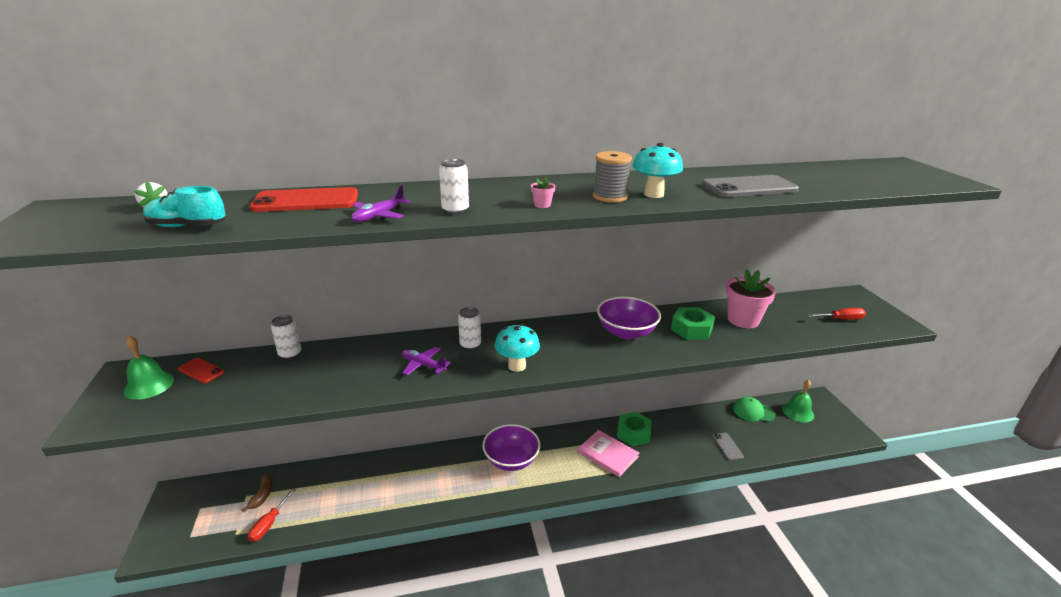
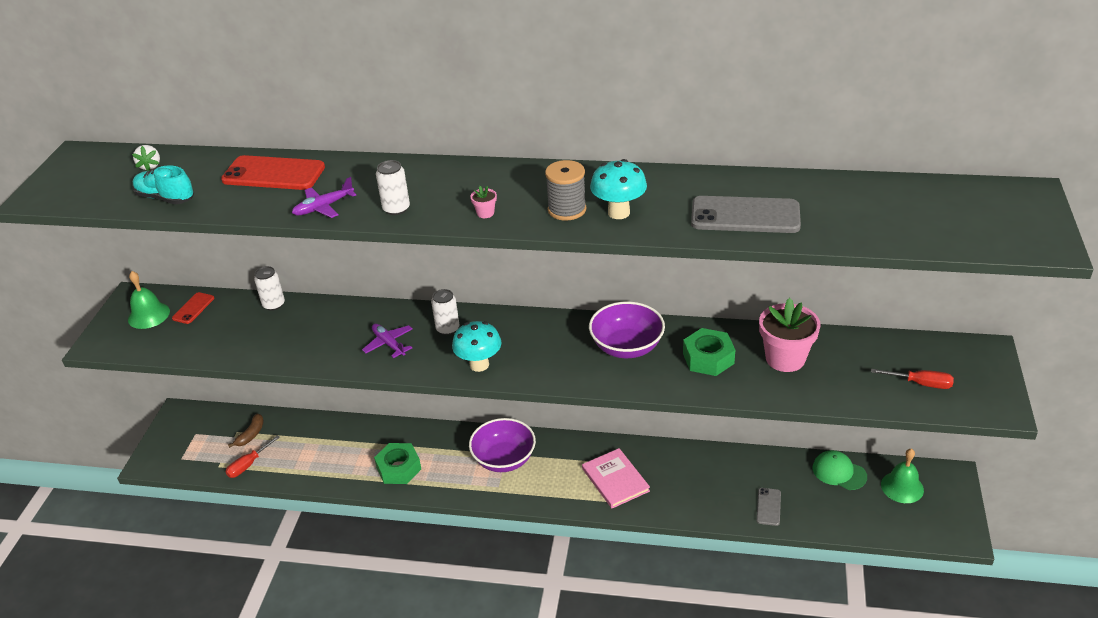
camera: 25 degrees right, 10 degrees up
red phone [178,358,224,384] -> red phone turned 60 degrees clockwise [172,292,214,324]
green nut [617,412,652,447] -> green nut moved to [374,443,421,484]

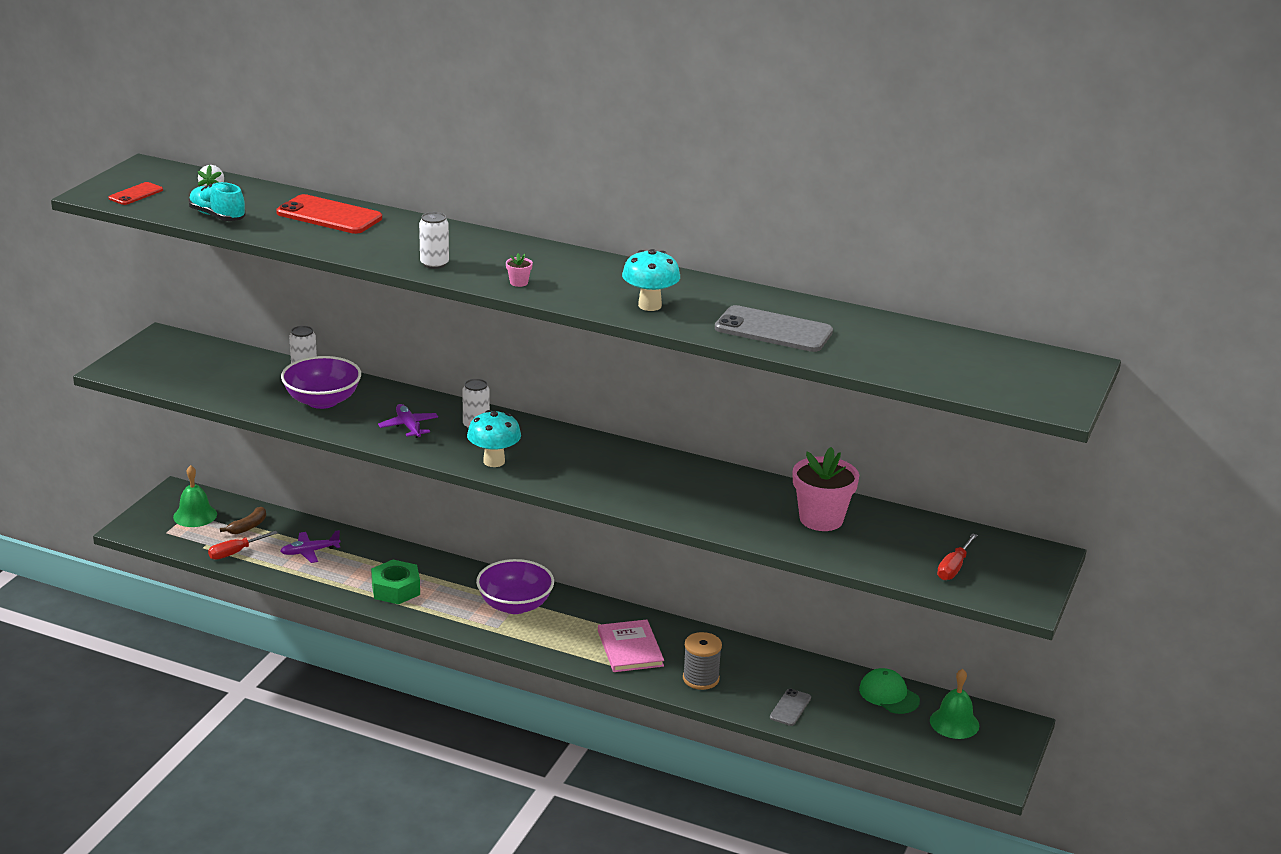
camera: 10 degrees right, 10 degrees down
green bell [128,271,170,329] -> green bell moved to [173,465,217,527]
red phone [172,292,214,324] -> red phone moved to [109,182,163,205]
purple plane [292,177,356,218] -> purple plane moved to [280,530,340,563]
grey spool [545,160,586,221] -> grey spool moved to [683,632,722,690]
purple bowl [589,301,665,358] -> purple bowl moved to [281,356,361,409]
green nut [683,328,735,376] -> none
red screwdriver [871,369,954,389] -> red screwdriver turned 90 degrees clockwise [937,533,978,580]

